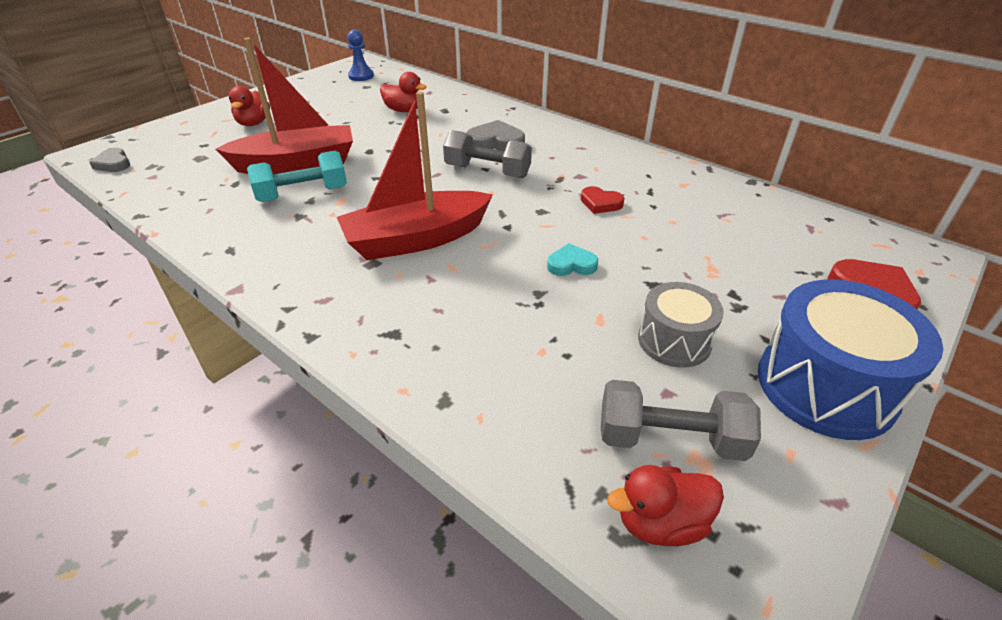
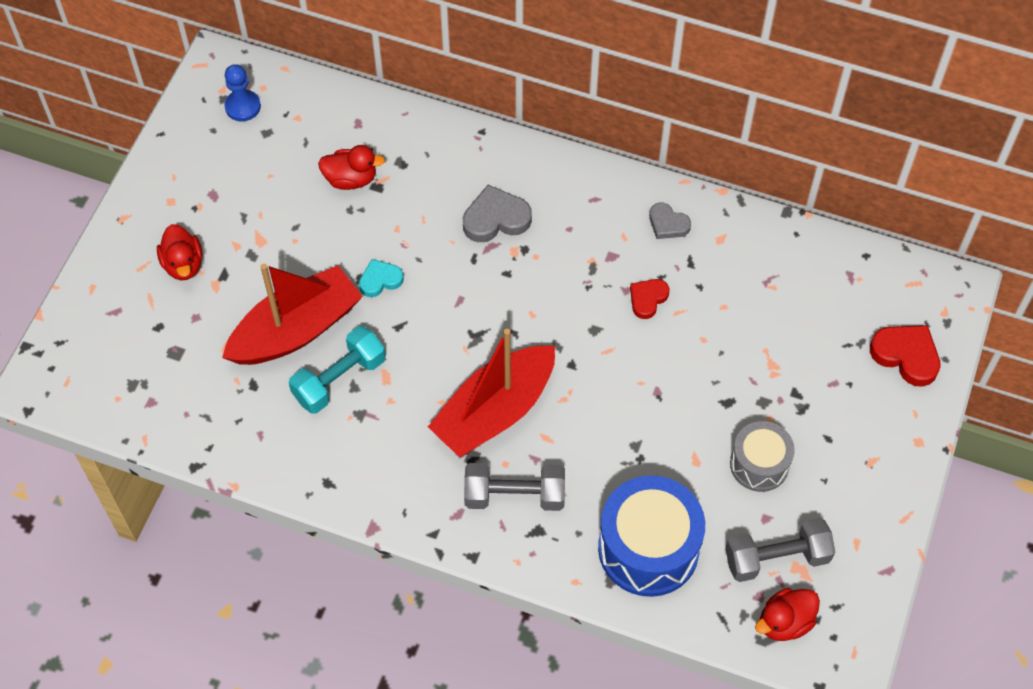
camera: 20 degrees left, 20 degrees up
grey heart [89,148,130,172] -> grey heart moved to [649,203,691,239]
grey dumbbell [443,130,532,178] -> grey dumbbell moved to [464,463,565,511]
turquoise heart [547,243,598,276] -> turquoise heart moved to [359,259,404,297]
red heart [581,186,625,214] -> red heart turned 120 degrees clockwise [630,279,669,319]
blue drum [758,279,943,440] -> blue drum moved to [598,475,705,597]

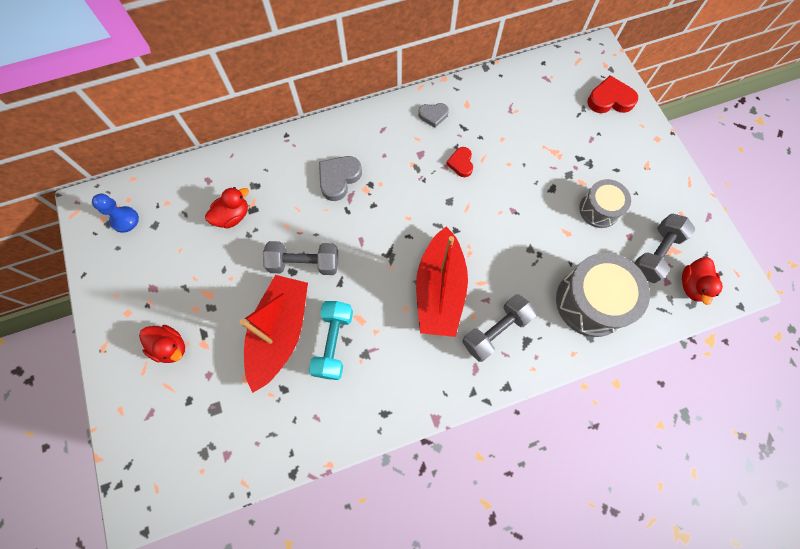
camera: 40 degrees left, 10 degrees up
turquoise heart [359,259,404,297] -> grey dumbbell [263,241,338,275]
blue drum [598,475,705,597] -> grey drum [556,253,650,337]

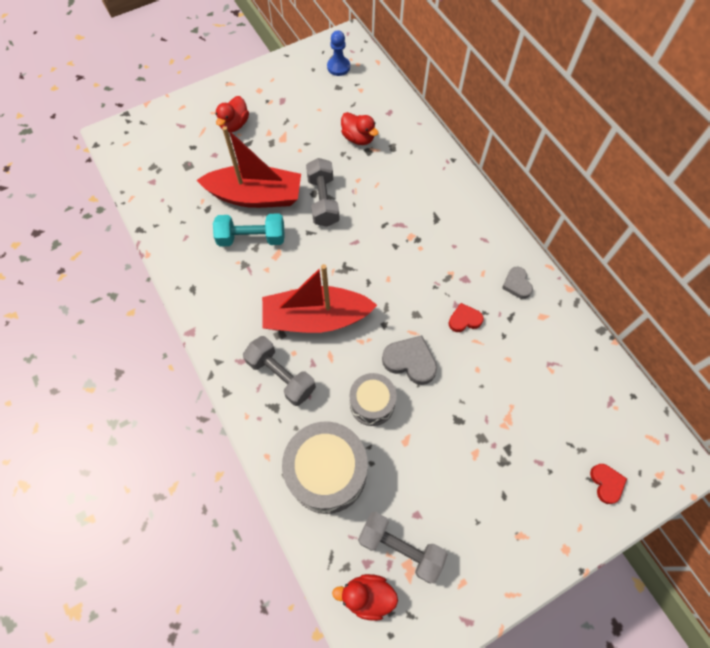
camera: 80 degrees right, 5 degrees down
grey heart [319,156,362,201] -> grey heart moved to [382,335,437,385]
grey drum [579,179,631,228] -> grey drum moved to [350,373,397,426]
red heart [587,75,638,113] -> red heart [590,464,627,504], size x0.64

